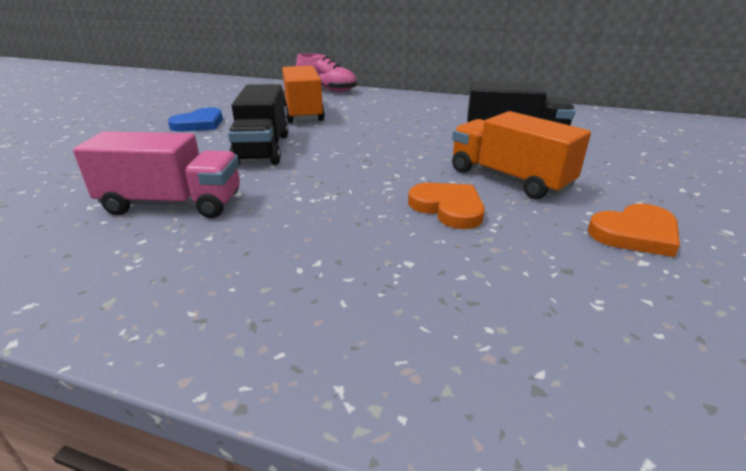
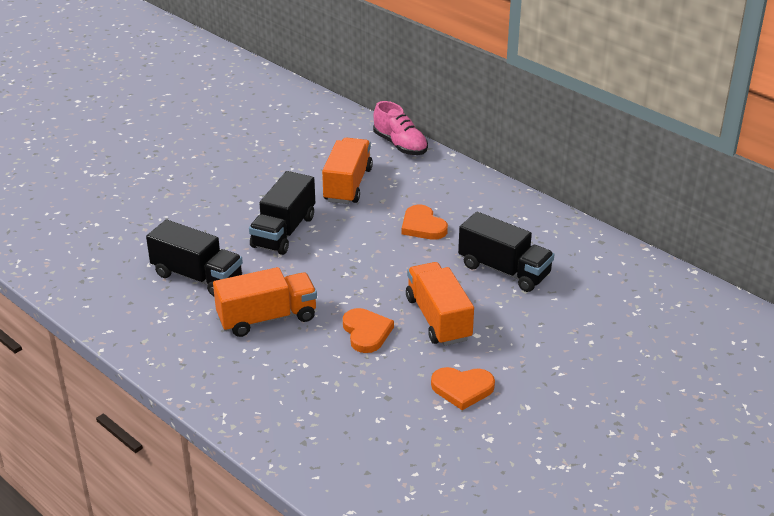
camera: 25 degrees right, 5 degrees up
pink truck [73,131,240,218] -> black truck [146,220,243,296]
blue heart [168,107,223,132] -> none
none -> orange truck [213,267,317,337]
none -> orange heart [402,205,448,240]

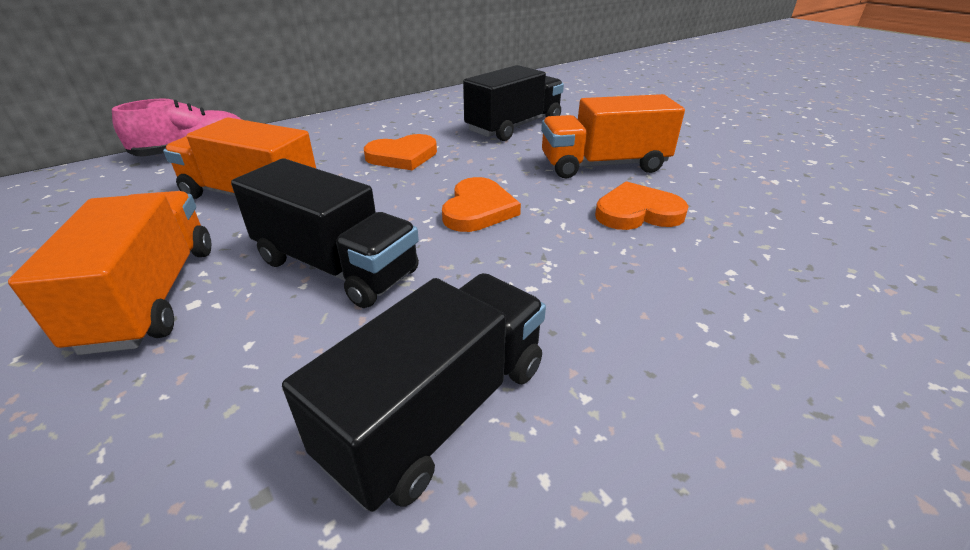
camera: 80 degrees left, 0 degrees up
orange truck [213,267,317,337] -> orange truck moved to [8,191,211,355]
orange heart [431,367,495,410] -> orange heart moved to [442,177,521,232]

